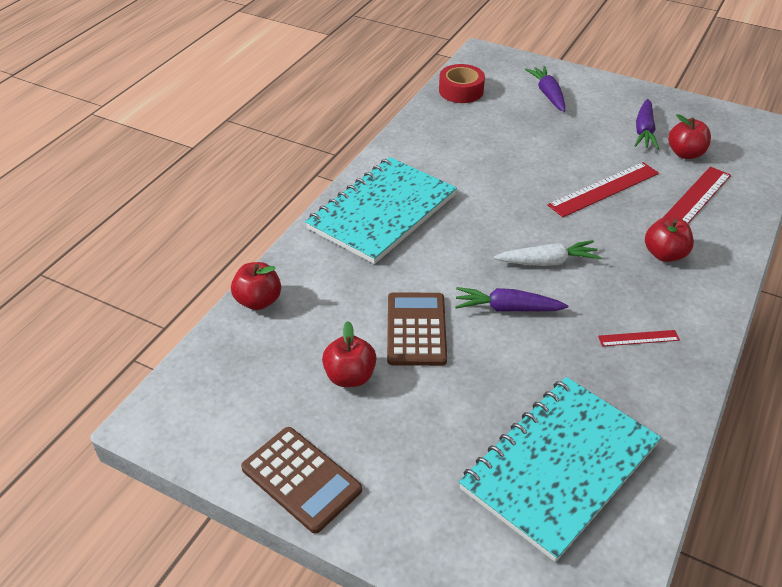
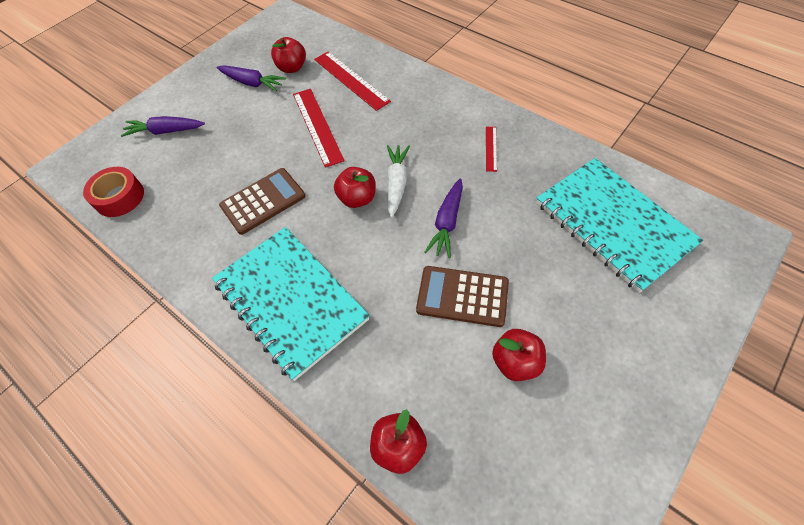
camera: 75 degrees left, 15 degrees up
brown calculator [241,427,362,534] -> brown calculator moved to [219,168,305,235]
red apple [645,216,694,262] -> red apple moved to [334,167,375,208]

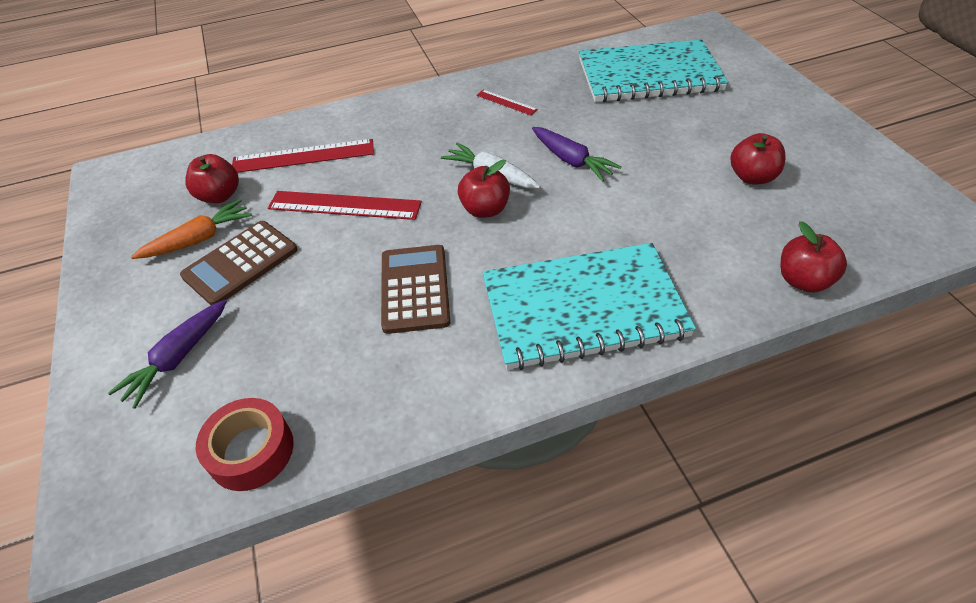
camera: 60 degrees left, 10 degrees down
purple carrot [217,65,286,92] -> orange carrot [131,199,252,259]
brown calculator [416,266,509,327] -> brown calculator moved to [180,221,298,305]

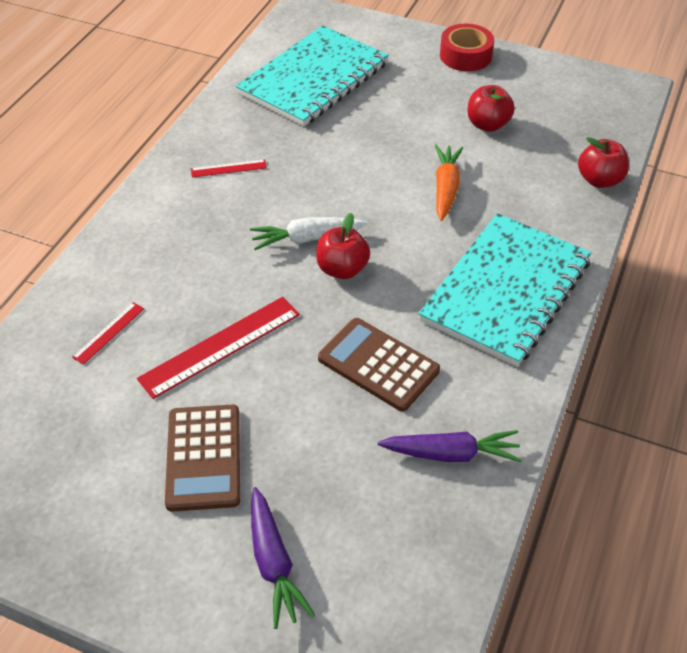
camera: 50 degrees left, 0 degrees up
orange carrot [131,199,252,259] -> orange carrot moved to [435,145,463,221]
red apple [186,154,239,203] -> none
red tape [196,398,294,491] -> red tape moved to [440,24,494,71]
red ruler [232,139,374,173] -> red ruler [72,302,144,365], size x0.51
purple carrot [532,127,622,181] -> purple carrot moved to [378,430,522,462]

